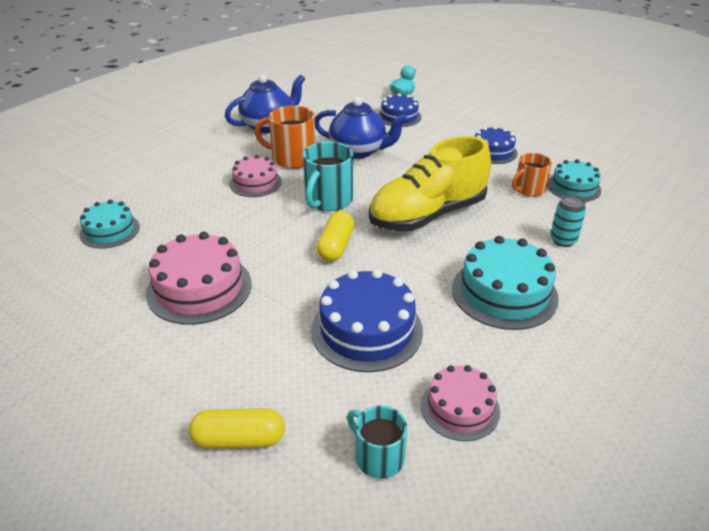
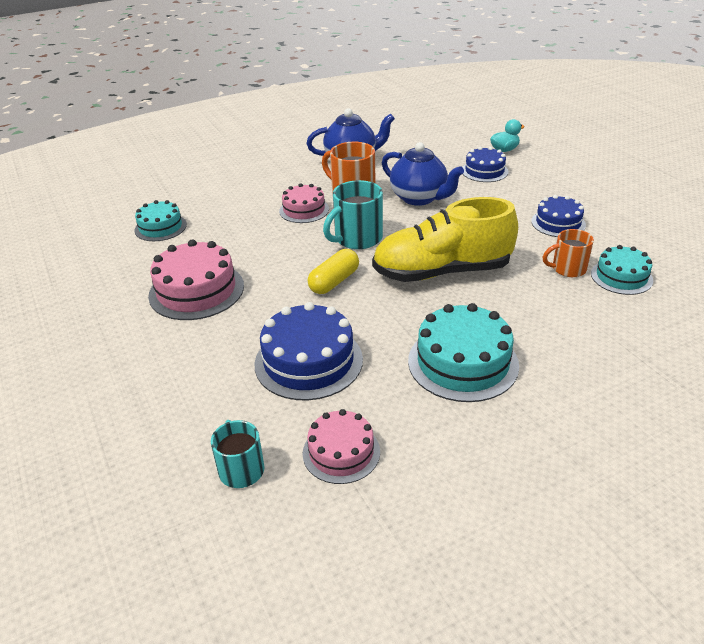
camera: 25 degrees right, 0 degrees up
yellow capsule [189,408,285,449] -> none
turquoise can [550,195,586,247] -> none

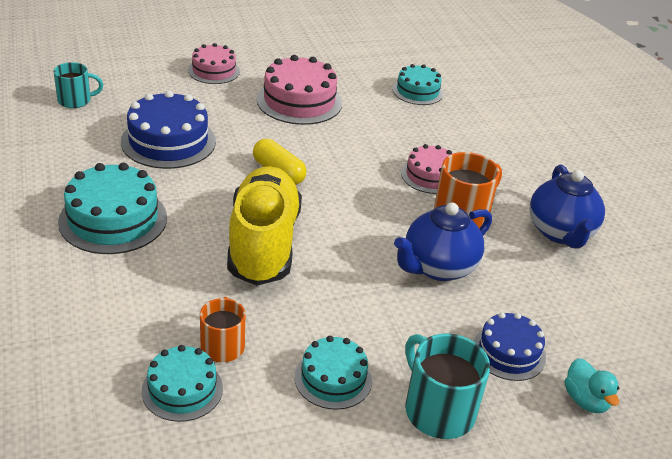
camera: 95 degrees right, 0 degrees up
pink cake [303,409,380,484] -> pink cake moved to [188,43,240,84]
turquoise mug [323,180,383,249] -> turquoise mug moved to [405,333,490,439]
blue cake [531,195,586,237] -> turquoise cake [295,336,372,410]

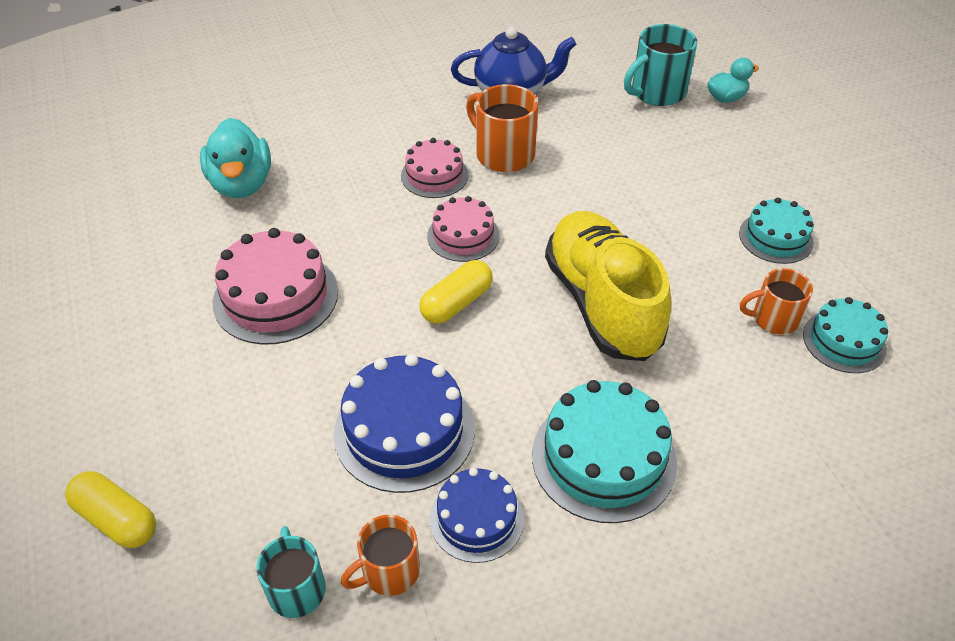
camera: 90 degrees left, 10 degrees up
pink cake [188,43,240,84] -> pink cake moved to [427,196,500,262]
yellow shoe [227,166,302,286] -> yellow shoe turned 75 degrees clockwise [545,211,672,361]
turquoise cake [392,64,443,105] -> turquoise duck [200,118,271,198]
blue teapot [394,202,492,281] -> none
turquoise mug [405,333,490,439] -> turquoise mug moved to [624,24,697,106]
blue cake [473,312,546,381] -> blue cake moved to [430,468,524,563]
none -> yellow capsule [65,471,156,548]
none -> orange mug [341,515,420,596]

